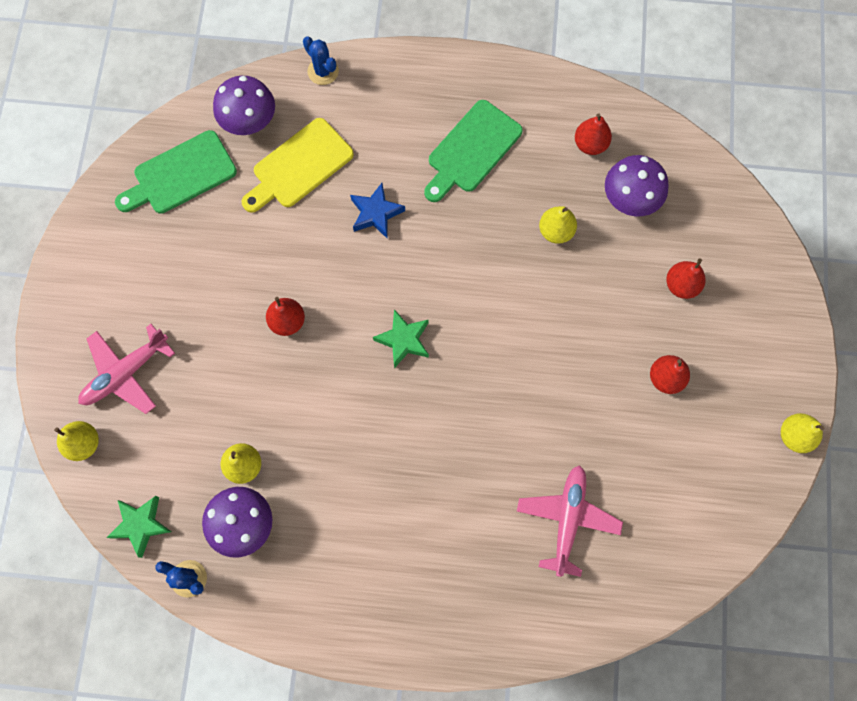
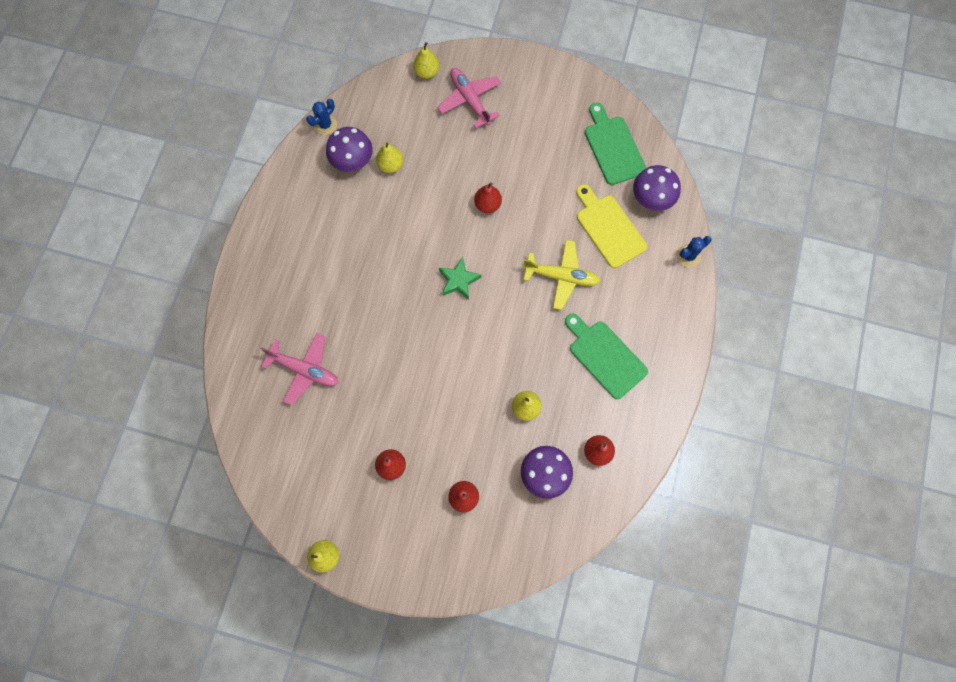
camera: 100 degrees right, 0 degrees up
green star [106,496,172,558] -> none
blue star [350,183,405,239] -> yellow plane [523,240,600,310]

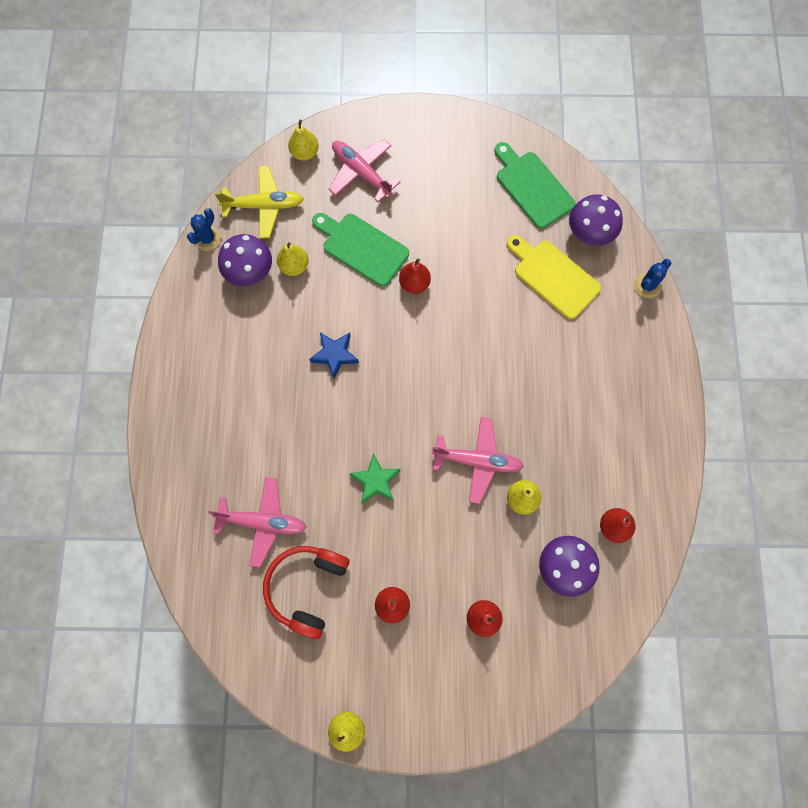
camera: 15 degrees left, 0 degrees up
green star [439,257,481,300] -> green star moved to [349,453,401,504]
yellow plane [523,240,600,310] -> yellow plane moved to [215,166,304,238]
green cutting board [565,314,648,399] -> green cutting board moved to [312,213,409,287]
none -> red headphones [263,546,350,639]
none -> blue star [309,332,359,379]
none -> pink plane [432,417,524,504]

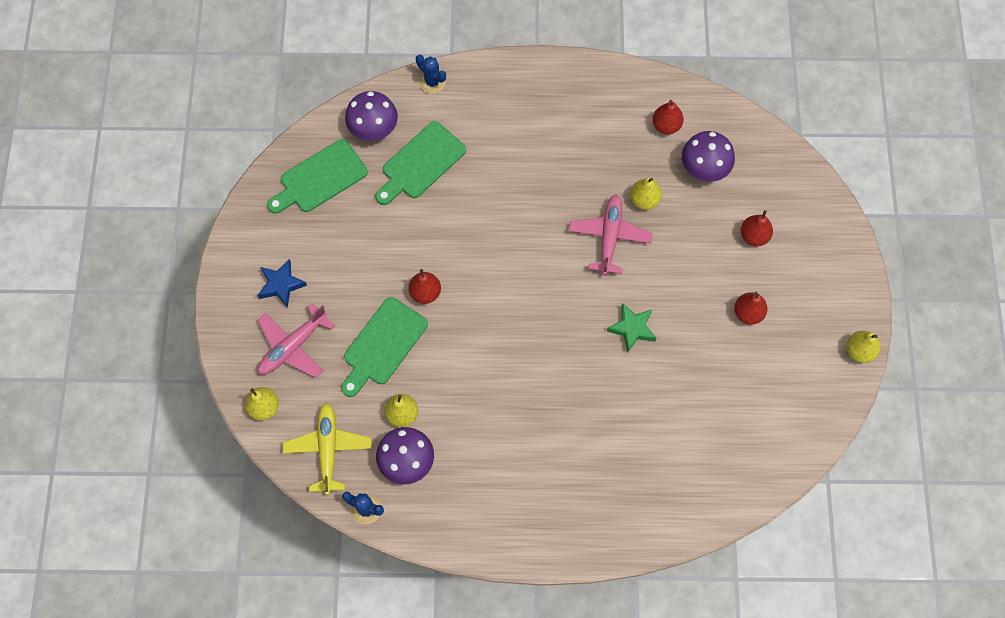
camera: 90 degrees left, 5 degrees down
pink plane [208,477,307,568] -> none
red headphones [263,546,350,639] -> none
blue star [309,332,359,379] -> blue star moved to [257,259,307,308]
yellow cutting board [507,235,601,319] -> green cutting board [375,121,466,205]

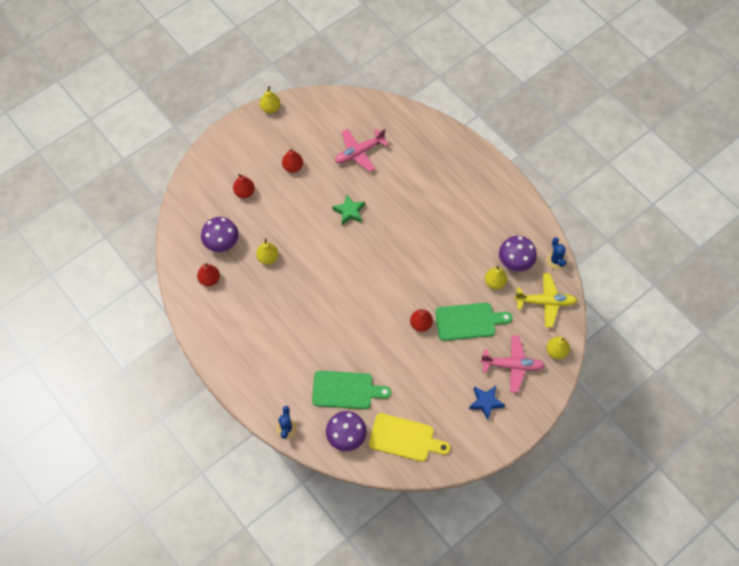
camera: 130 degrees left, 5 degrees down
green cutting board [267,139,368,214] -> yellow cutting board [369,413,450,462]
yellow plane [283,403,372,495] -> yellow plane turned 135 degrees counterclockwise [515,273,577,327]
pink plane [569,195,653,276] -> pink plane moved to [335,129,389,172]

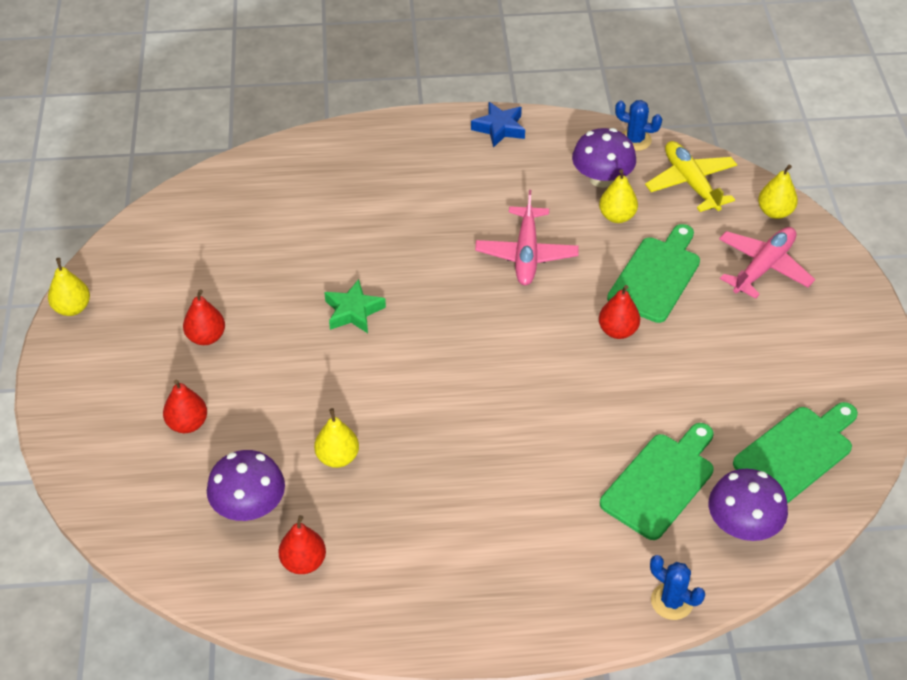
camera: 55 degrees left, 15 degrees down
pink plane [335,129,389,172] -> pink plane moved to [475,190,579,285]
yellow cutting board [369,413,450,462] -> green cutting board [733,402,858,503]
blue star [469,386,505,420] -> blue star moved to [471,102,525,148]
yellow plane [515,273,577,327] -> yellow plane turned 60 degrees counterclockwise [645,141,737,212]

